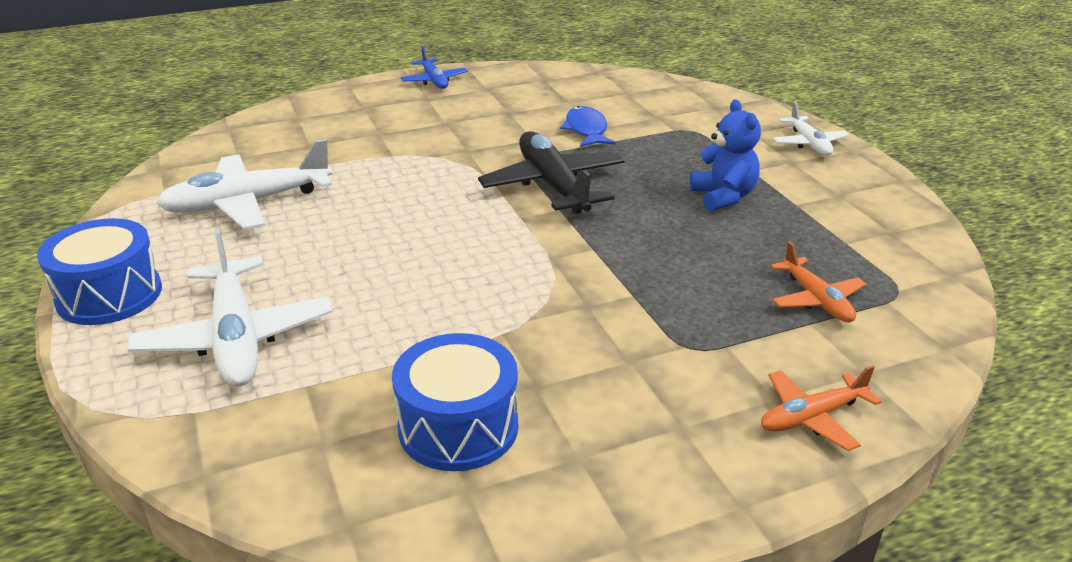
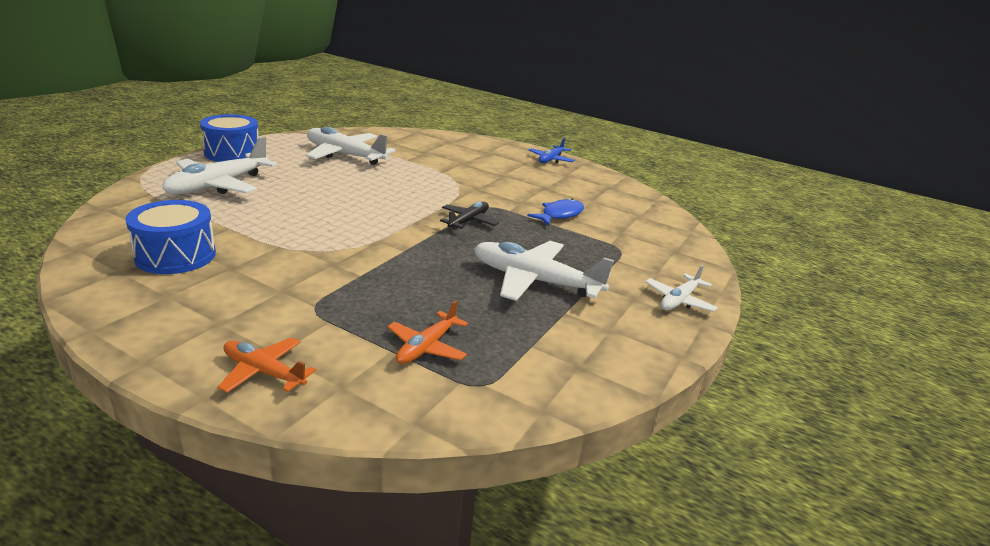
camera: 50 degrees right, 5 degrees down
black plane [478,131,625,214] -> black plane [440,202,499,230], size x0.56
blue teddy bear [690,99,761,212] -> white plane [474,241,614,301]

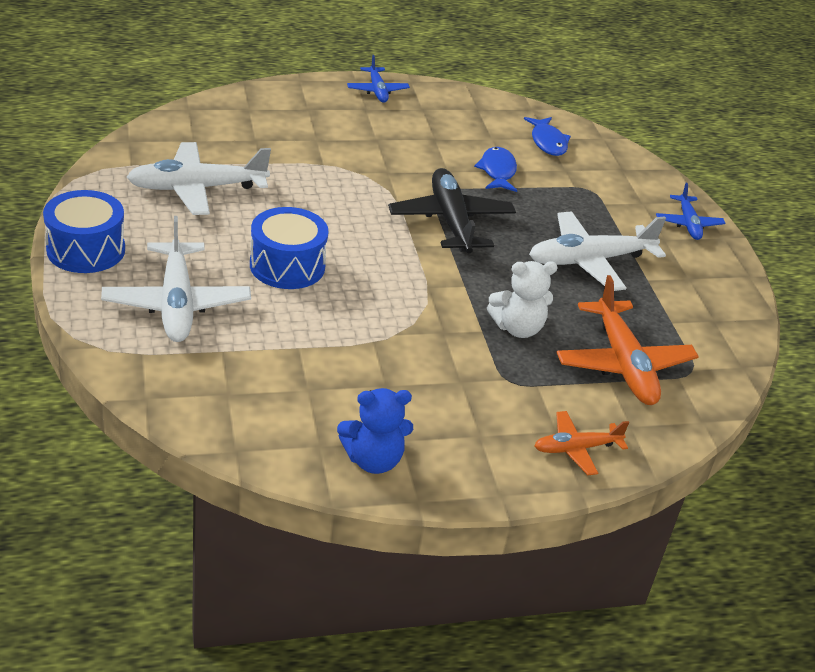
camera: 45 degrees left, 10 degrees up
blue drum [125,200,216,274] -> blue drum moved to [250,207,328,289]
orange plane [388,300,468,364] -> orange plane [556,275,699,405], size x1.77
black plane [440,202,499,230] -> black plane [388,168,516,253], size x1.77
white plane [645,265,718,312] -> blue plane [656,183,725,240]
none -> blue teddy bear [337,388,413,474]
none -> white teddy bear [487,261,558,338]
none -> blue fish [524,117,571,156]

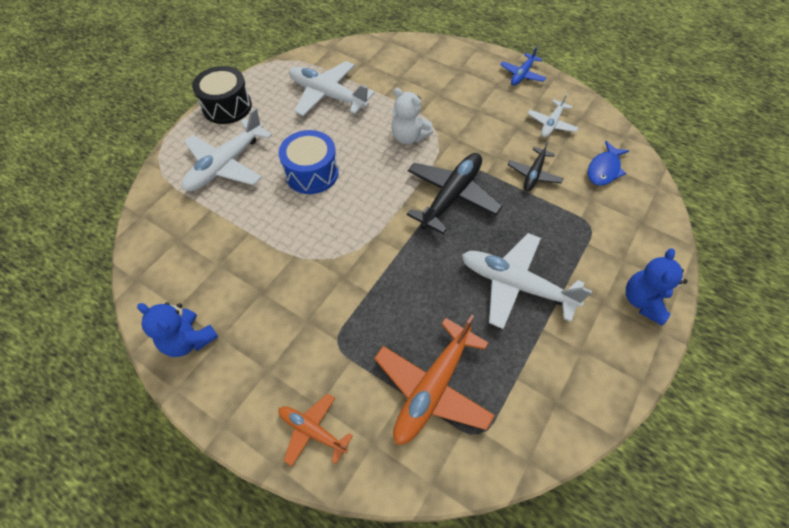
camera: 50 degrees right, 20 degrees up
blue drum [43,190,125,273] -> black drum [192,66,252,124]
blue fish [474,147,517,192] -> black plane [508,140,563,191]
white teddy bear [487,261,558,338] -> white teddy bear moved to [391,88,433,144]
blue plane [656,183,725,240] -> blue teddy bear [626,248,687,325]
none -> white plane [528,93,579,137]

